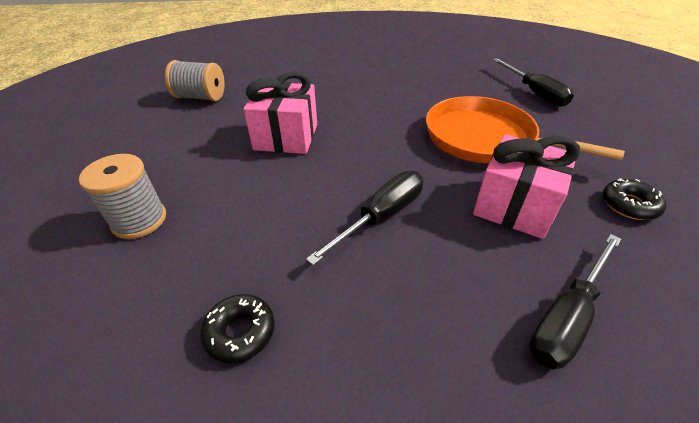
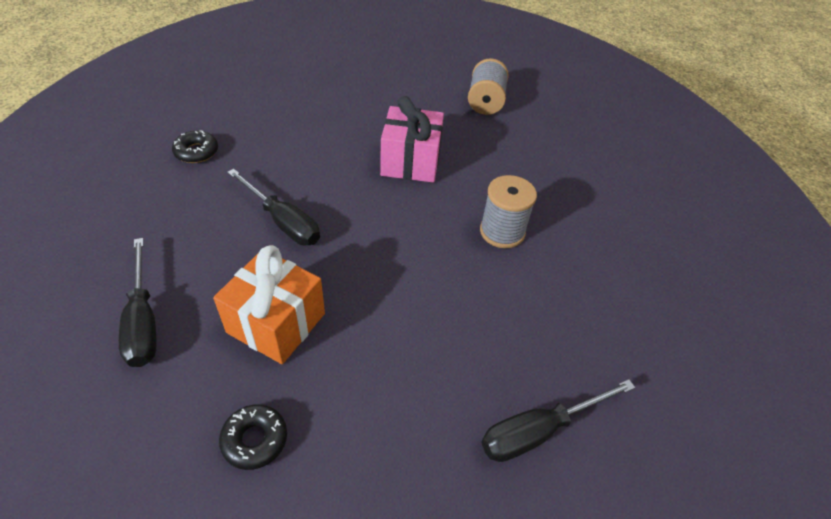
camera: 85 degrees right, 5 degrees up
grey spool [79,154,166,239] -> grey spool moved to [480,175,537,248]
orange pan [426,96,625,163] -> none
pink gift [473,134,581,239] -> orange gift [213,245,325,364]
black screwdriver [529,234,621,370] -> black screwdriver turned 150 degrees counterclockwise [119,238,157,367]

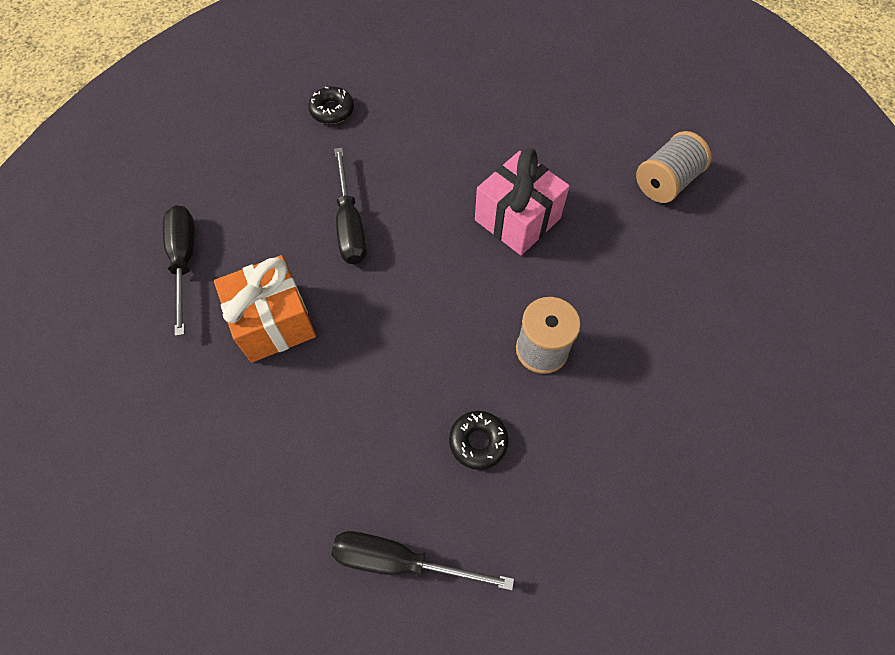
camera: 40 degrees right, 15 degrees up
black screwdriver [119,238,157,367] -> black screwdriver turned 150 degrees clockwise [163,205,195,336]
black donut [219,404,287,470] -> black donut moved to [449,411,509,470]

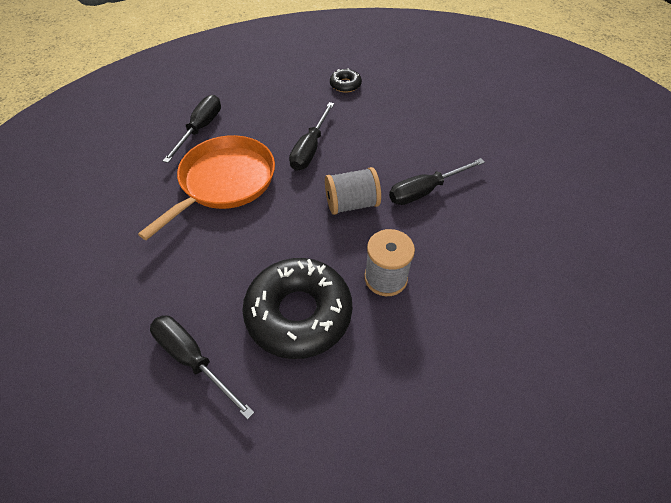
camera: 30 degrees right, 10 degrees down
orange gift [214,255,316,363] -> orange pan [138,135,275,240]
black donut [449,411,509,470] -> black donut [242,258,352,359], size x2.24
pink gift [475,148,570,255] -> black screwdriver [389,158,485,205]
grey spool [636,131,712,203] -> grey spool moved to [325,167,381,215]

